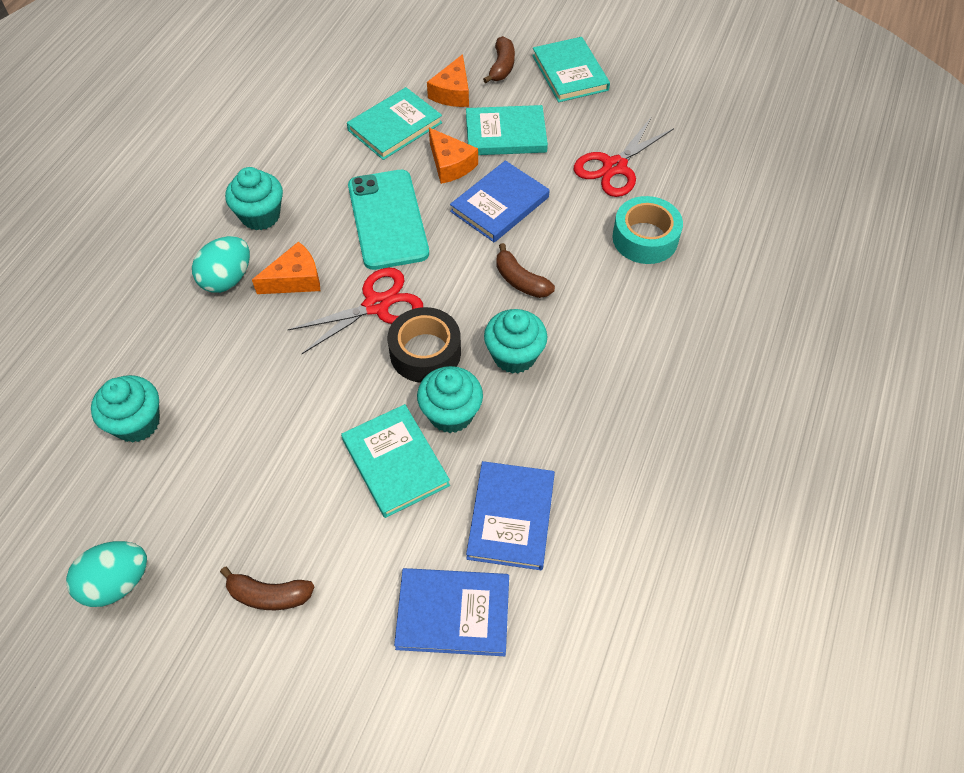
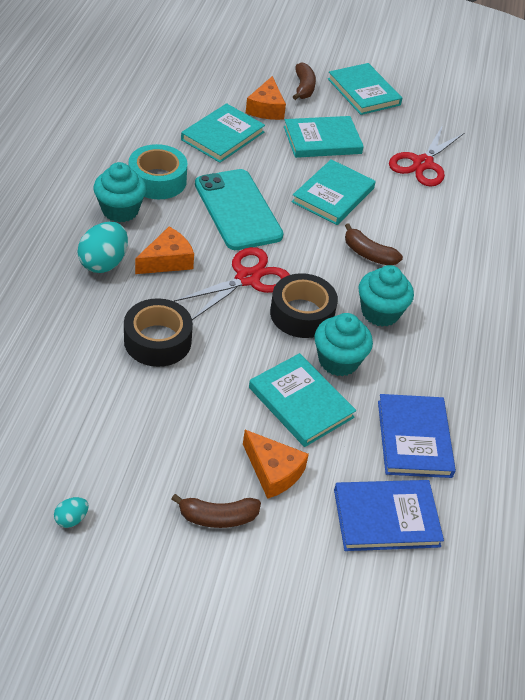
camera: 15 degrees left, 10 degrees down
turquoise egg [66,541,147,607] -> turquoise egg [54,497,88,528], size x0.49
turquoise cupcake [91,375,160,443] -> none
orange cheese [429,128,478,184] -> orange cheese moved to [243,430,309,499]
blue book [450,160,550,243] -> turquoise book [292,159,376,225]
turquoise tape [612,196,683,264] -> turquoise tape moved to [129,144,187,199]
none -> black tape [124,298,193,367]

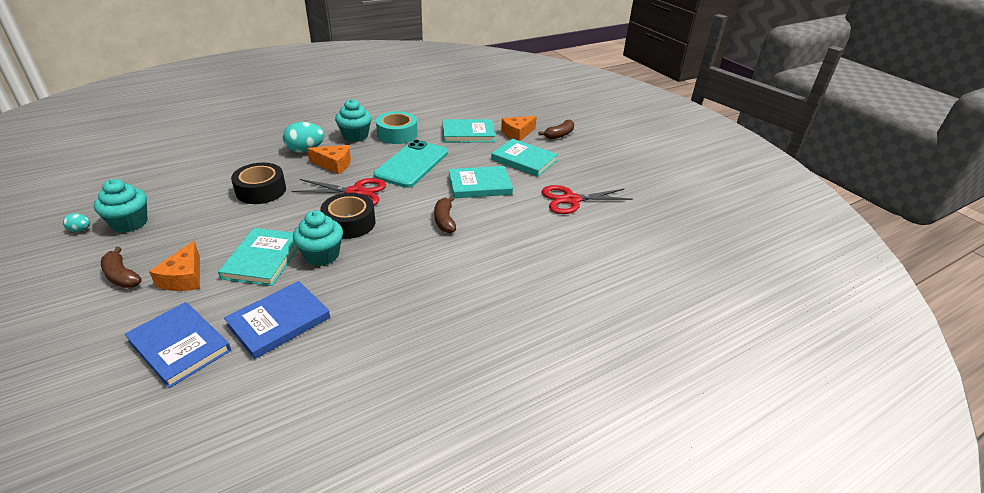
camera: 50 degrees right, 10 degrees down
turquoise book [328,63,402,115] -> none
turquoise cupcake [358,265,414,327] -> turquoise cupcake moved to [94,179,147,233]

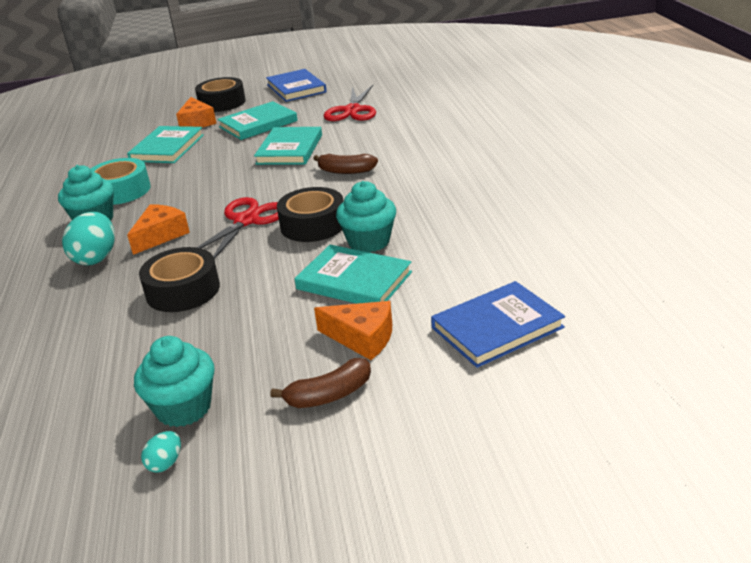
camera: 65 degrees left, 5 degrees down
blue book [224,281,330,359] -> blue book moved to [266,69,327,102]
turquoise phone [374,140,448,188] -> none
brown banana [539,120,574,139] -> black tape [195,77,246,112]

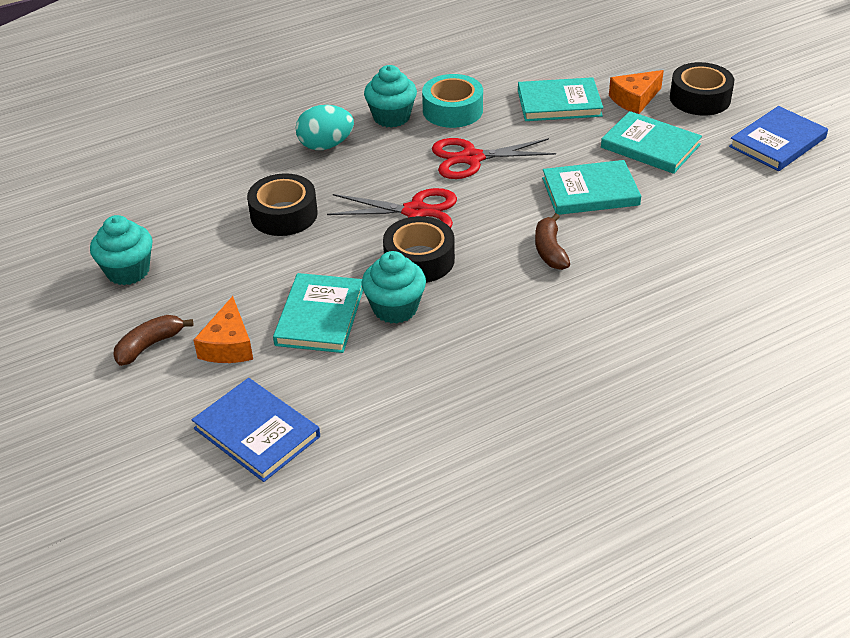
camera: 70 degrees right, 10 degrees up
orange cheese [127,204,190,255] -> none
turquoise egg [141,431,181,473] -> none
brown banana [270,358,371,408] -> brown banana turned 90 degrees clockwise [113,315,193,366]
red scissors [324,85,376,121] -> red scissors moved to [432,138,556,179]

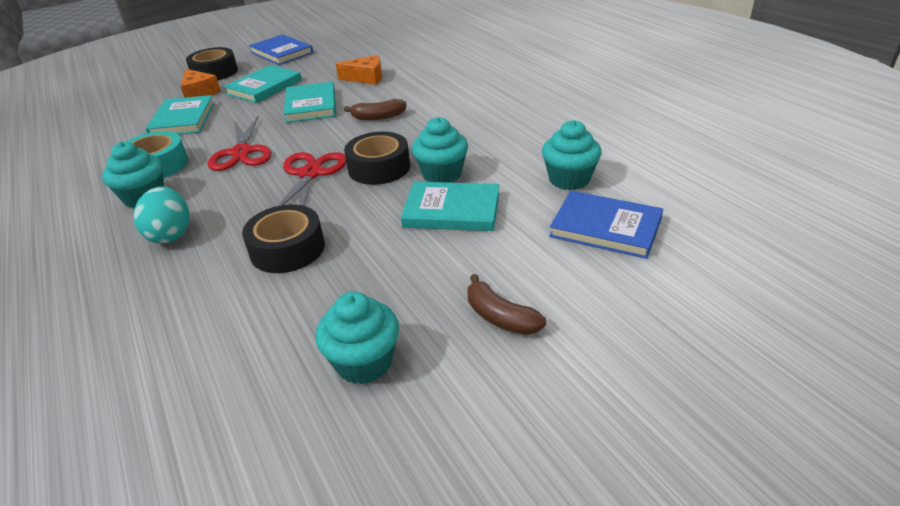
camera: 90 degrees left, 5 degrees down
blue book [192,378,320,482] -> blue book turned 75 degrees clockwise [549,191,663,259]
orange cheese [194,296,253,363] -> orange cheese moved to [336,55,382,85]
none -> turquoise cupcake [542,120,602,190]

